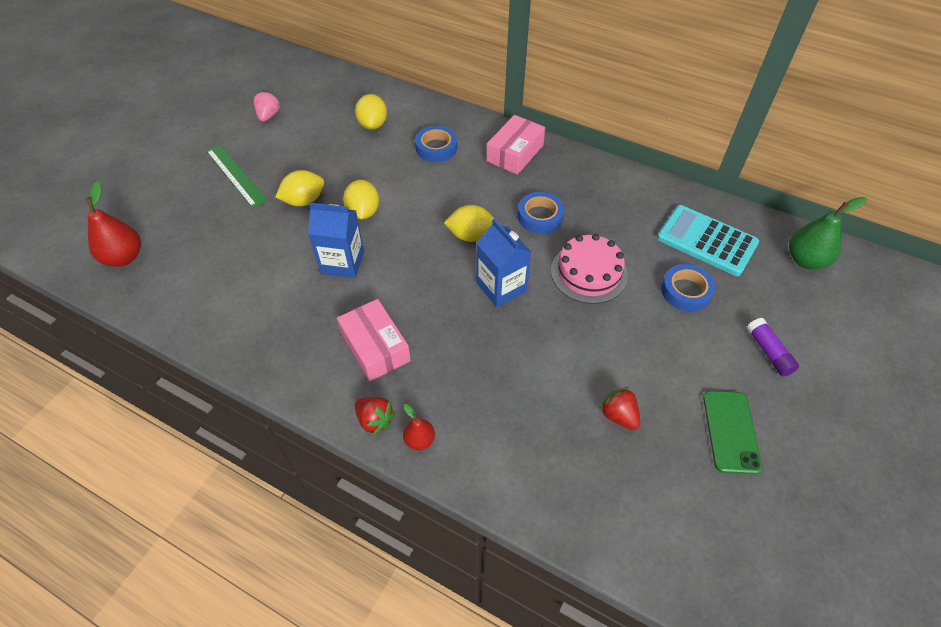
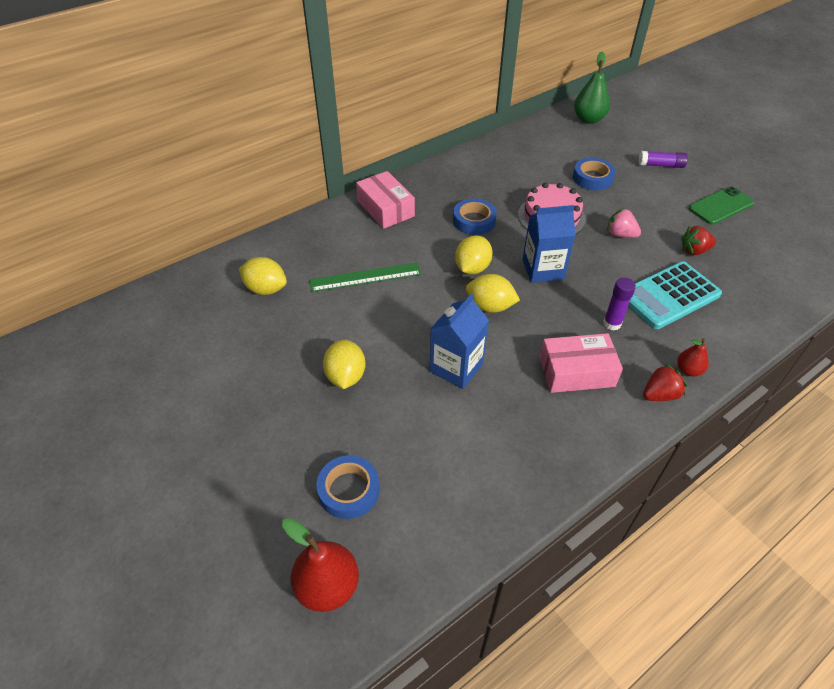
camera: 65 degrees left, 5 degrees down
green ruler [207,145,267,208] -> green ruler moved to [309,262,422,292]
pink strawberry [253,90,281,122] -> pink strawberry moved to [607,208,641,238]
yellow lemon [343,180,379,219] -> yellow lemon moved to [466,274,520,313]
blue tape [415,126,457,162] -> blue tape moved to [317,455,380,519]
turquoise calculator [657,205,759,276] -> turquoise calculator moved to [628,261,722,329]
green phone [703,391,762,474] -> green phone turned 60 degrees counterclockwise [688,187,754,225]
none -> purple glue stick [603,278,636,331]

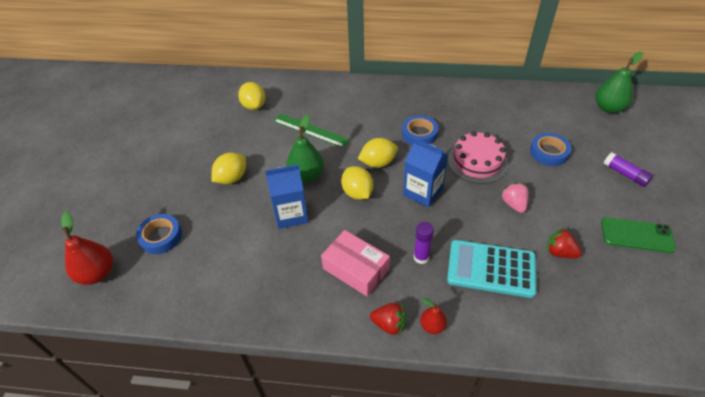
camera: 45 degrees right, 0 degrees up
pink box [356,171,415,229] -> none
none -> green pear [286,115,324,183]

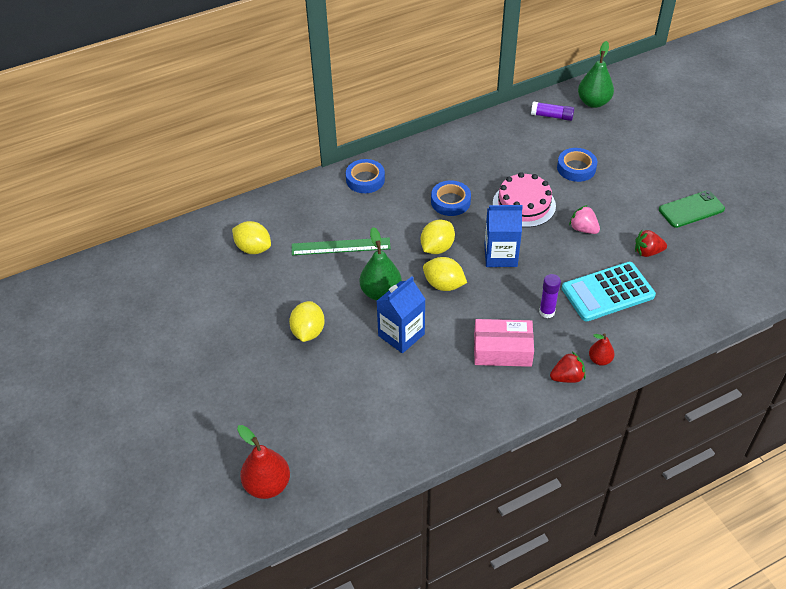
camera: 35 degrees left, 0 degrees up
blue tape [136,214,182,254] -> blue tape moved to [346,159,385,193]
purple glue stick [603,152,653,187] -> purple glue stick moved to [531,101,574,121]

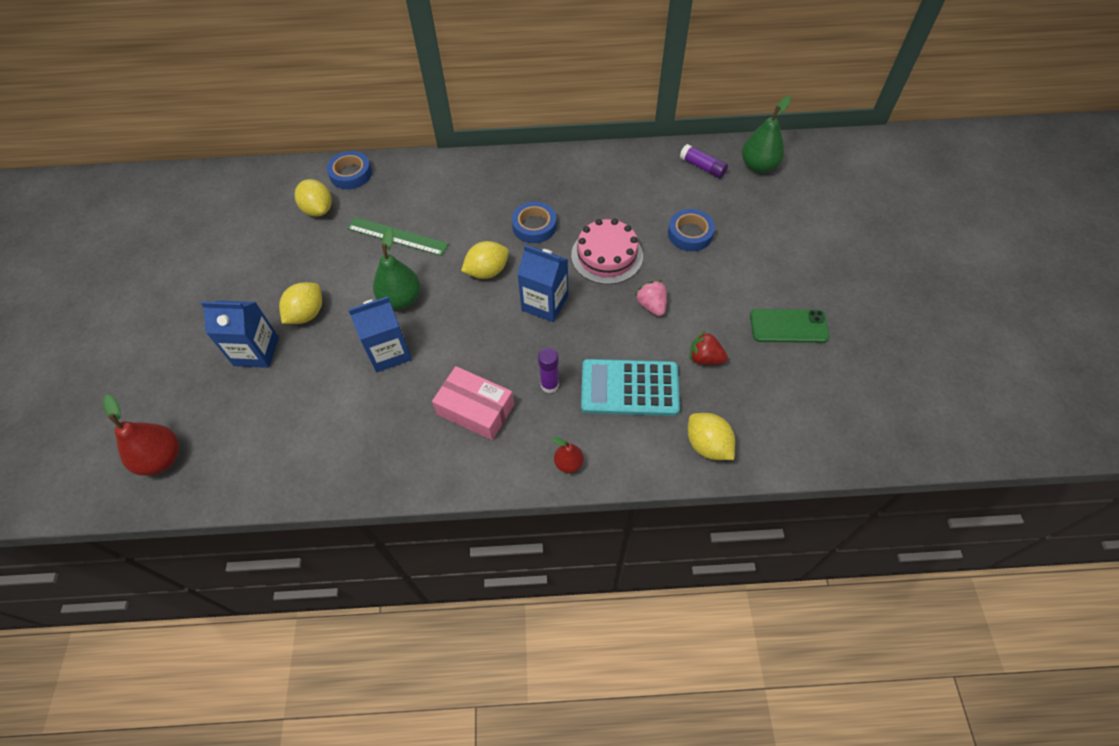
camera: 25 degrees right, 10 degrees up
blue tape [346,159,385,193] -> blue tape moved to [327,151,372,189]
yellow lemon [423,257,467,291] -> yellow lemon moved to [688,413,735,460]
red strawberry [550,352,586,383] -> none
none -> blue carton [201,301,279,368]

